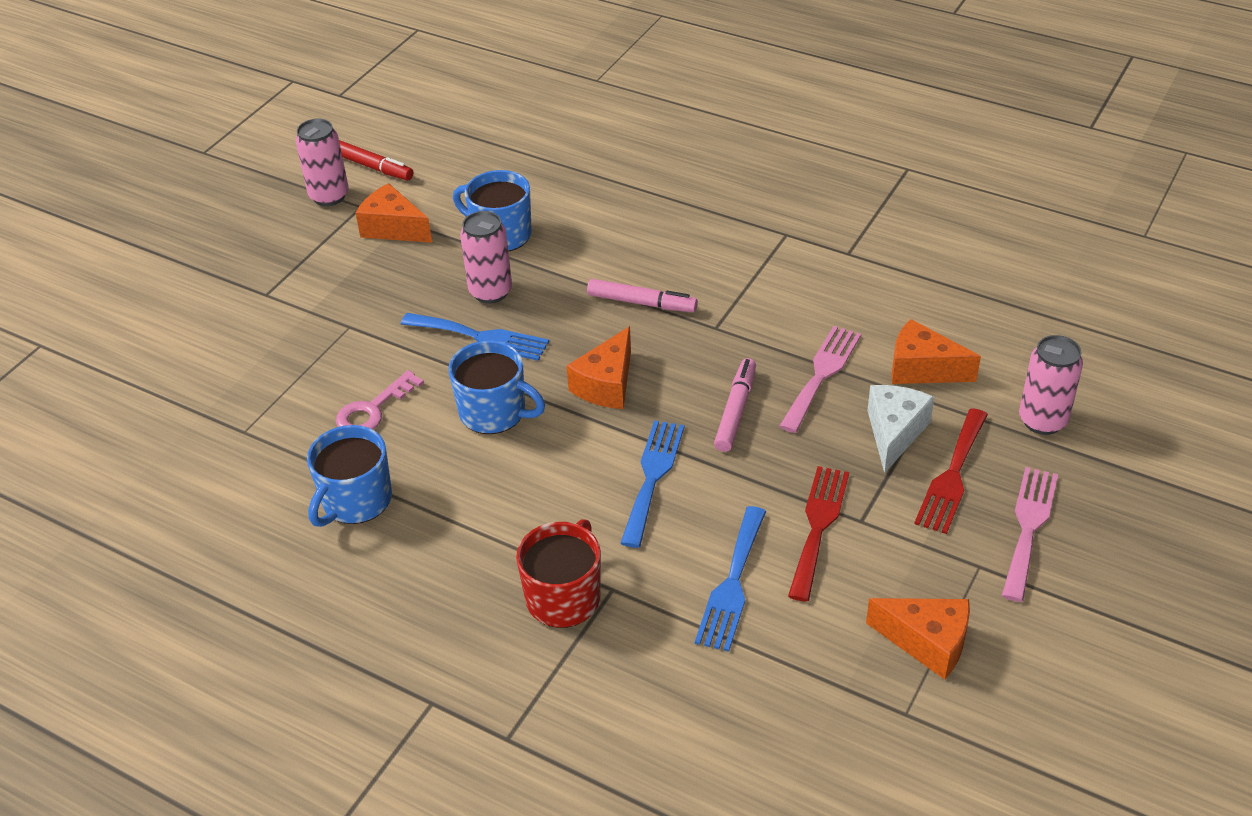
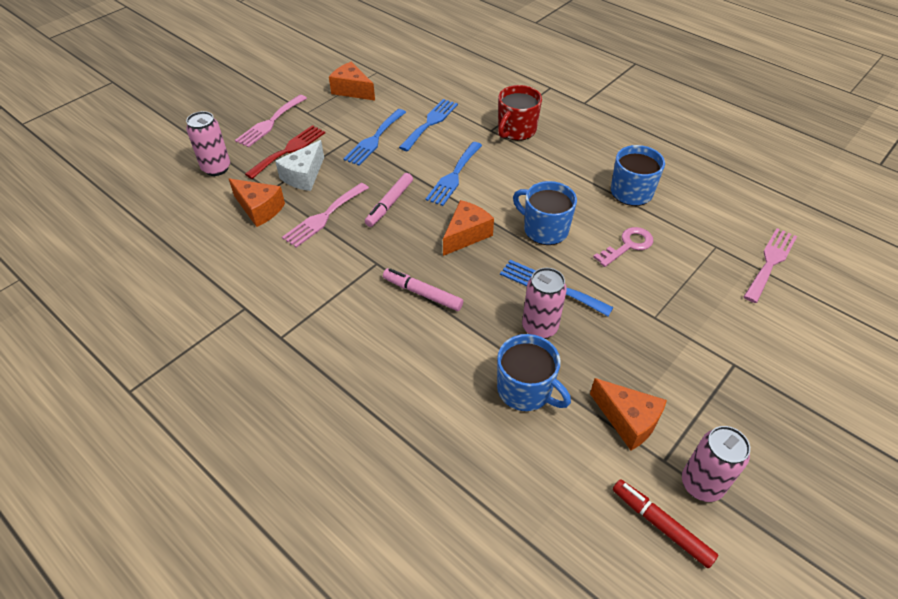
camera: 170 degrees left, 5 degrees up
red fork [788,466,849,602] -> blue fork [344,109,406,166]
none -> pink fork [744,228,797,303]

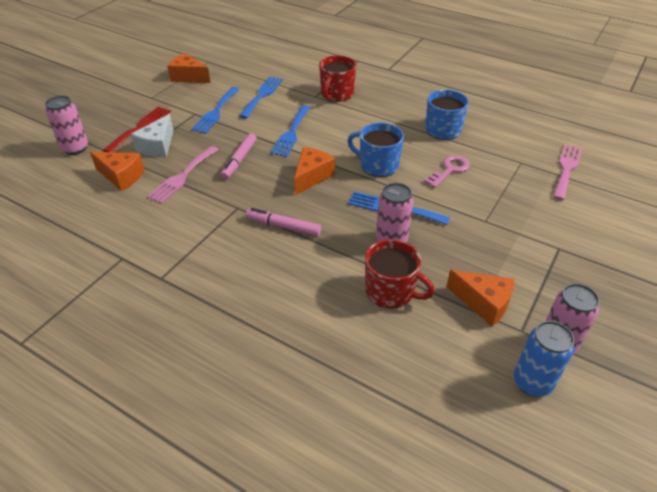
camera: 10 degrees left, 5 degrees down
pink fork [235,95,307,148] -> none
blue mug [497,334,571,411] -> red mug [365,239,435,309]
red marker [613,479,718,569] -> blue can [514,321,574,397]

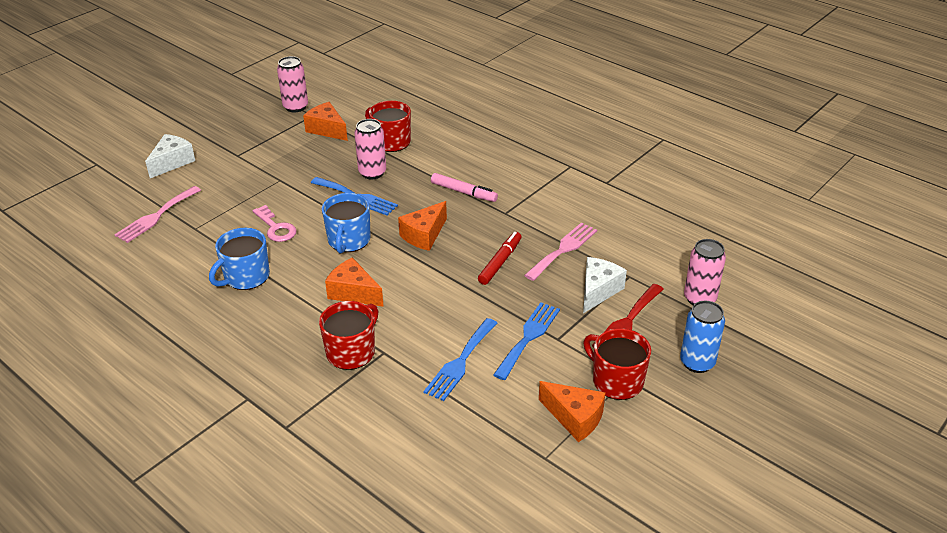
camera: 170 degrees left, 5 degrees down
orange cheese [90,152,145,191] -> orange cheese moved to [325,257,384,307]
pink marker [221,133,257,180] -> red marker [478,232,521,285]
blue fork [270,105,311,157] -> none
blue mug [347,122,404,177] -> blue mug turned 60 degrees clockwise [322,193,371,254]
pink key [424,155,470,188] -> pink key turned 90 degrees counterclockwise [252,205,297,242]
blue can [514,321,574,397] -> blue can moved to [680,301,725,373]
none -> white cheese [145,134,195,178]
none -> red mug [583,328,651,400]

